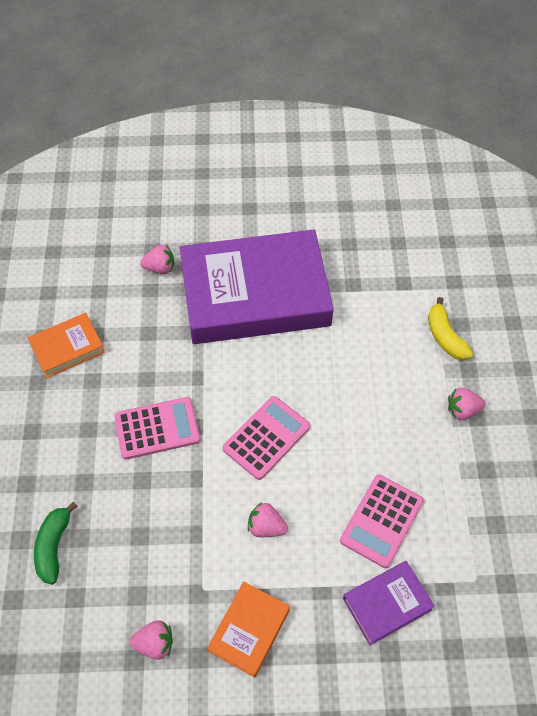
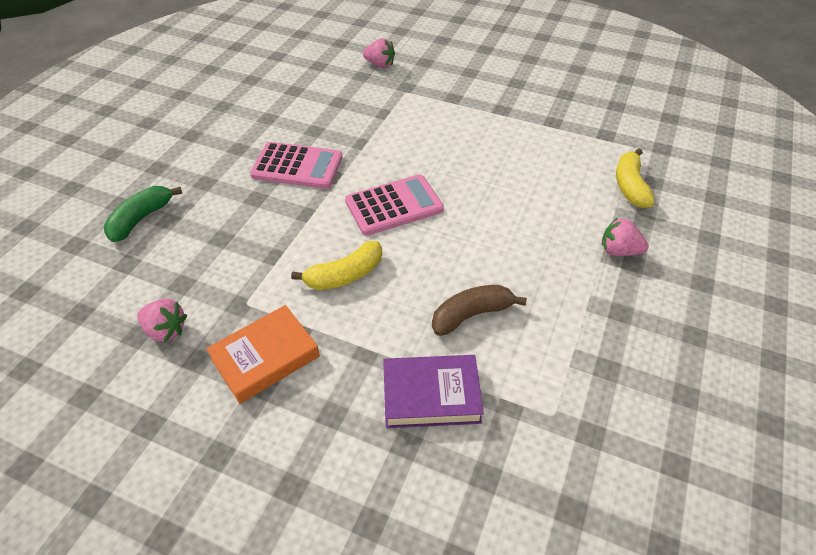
camera: 25 degrees right, 10 degrees down
orange book [28,313,105,378] -> none
purple book [180,229,334,344] -> none
pink strawberry [248,502,288,537] -> yellow banana [291,241,382,290]
pink calculator [340,474,424,568] -> brown banana [432,285,527,336]

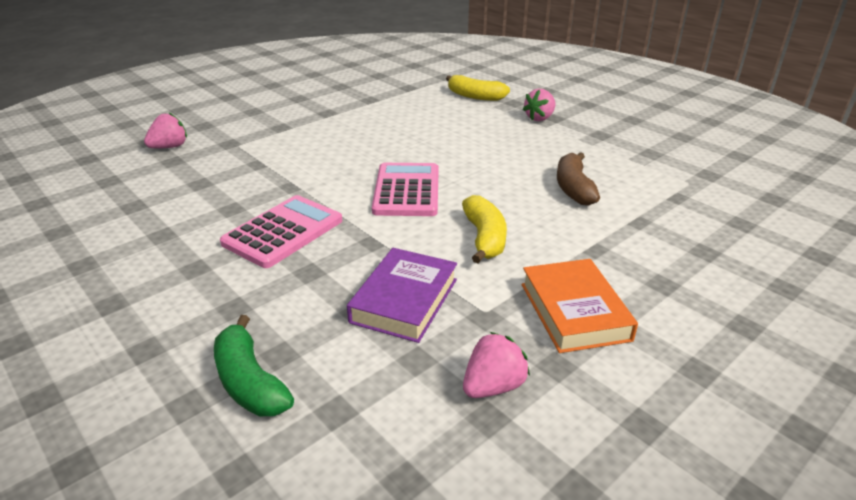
camera: 65 degrees left, 15 degrees down
purple book [383,355,484,428] -> purple book moved to [347,248,457,343]

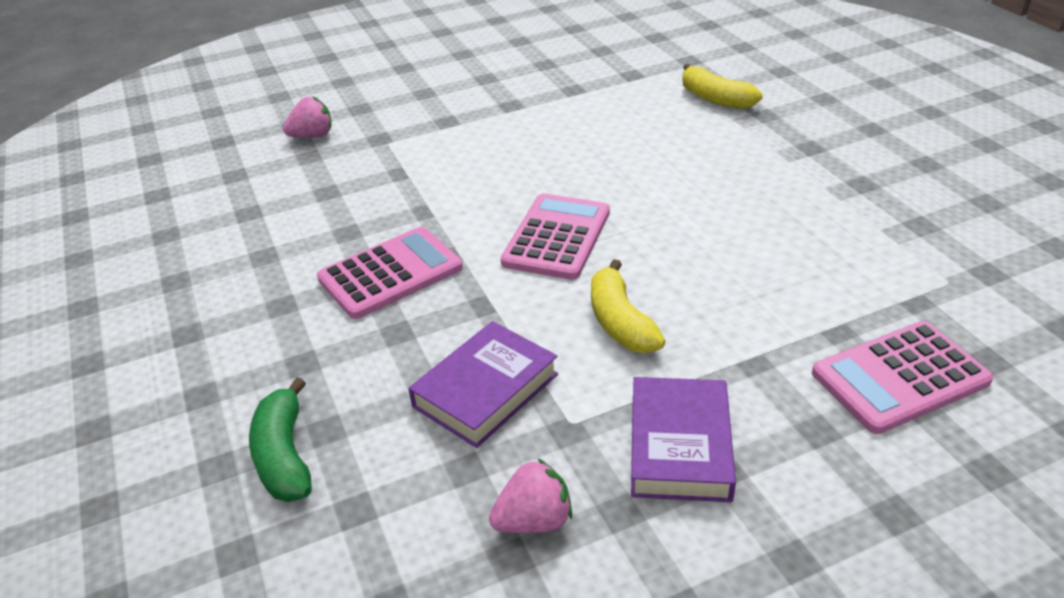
camera: 20 degrees right, 5 degrees up
yellow banana [462,195,507,263] -> yellow banana turned 150 degrees clockwise [591,259,665,353]
orange book [522,259,638,353] -> purple book [631,377,736,502]
pink strawberry [523,89,555,121] -> none
brown banana [557,152,600,206] -> none
none -> pink calculator [812,321,994,434]

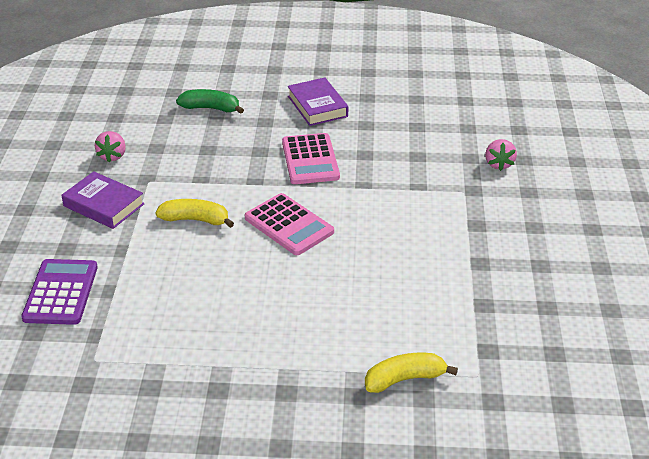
camera: 115 degrees right, 0 degrees up
purple book [409,321,558,448] -> purple book moved to [288,78,348,126]
pink calculator [812,321,994,434] -> purple calculator [21,259,98,325]

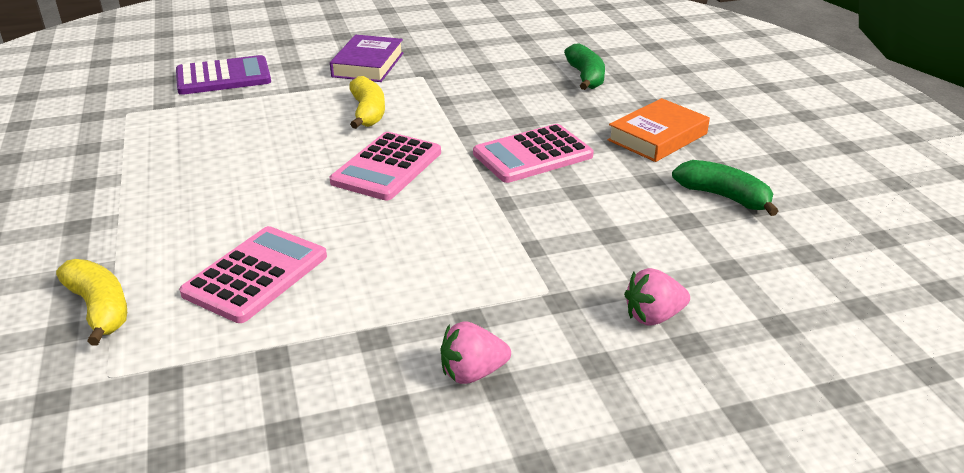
camera: 70 degrees right, 5 degrees down
pink strawberry [95,131,126,163] -> pink strawberry moved to [440,321,511,384]
purple book [288,78,348,126] -> orange book [608,98,710,162]
none -> pink calculator [179,226,327,323]
none -> green banana [672,160,778,216]

